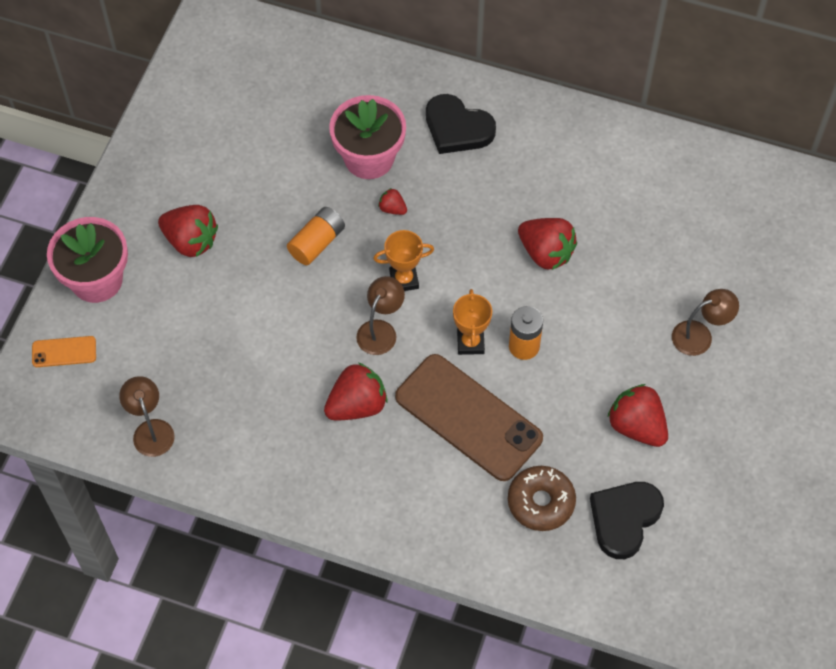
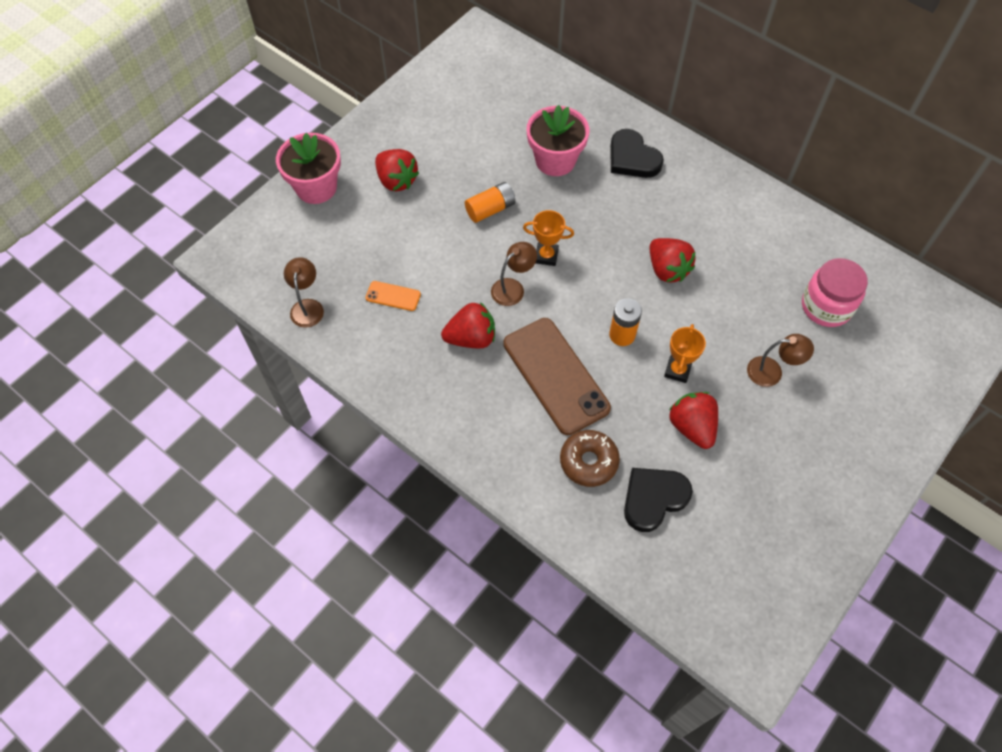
camera: 20 degrees right, 0 degrees up
orange phone [32,336,96,367] -> orange phone moved to [366,281,421,311]
red strawberry [378,188,407,215] -> none
orange trophy [453,289,492,355] -> orange trophy moved to [664,324,706,383]
none -> pink jar [802,258,868,327]

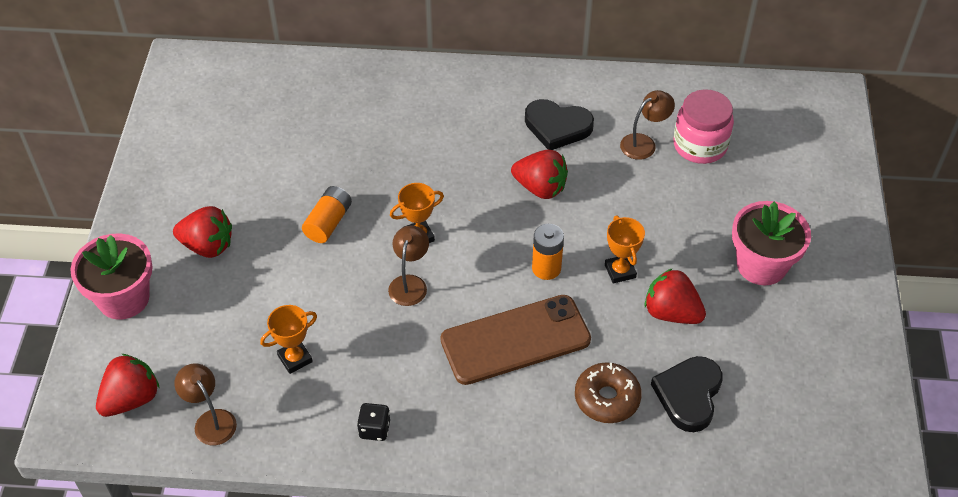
camera: 35 degrees left, 10 degrees down
orange phone [366,281,421,311] -> orange trophy [260,305,317,374]
red strawberry [441,302,495,349] -> red strawberry moved to [96,354,159,417]
brown phone [503,318,611,435] -> brown phone turned 45 degrees counterclockwise [440,295,591,385]
pink flower pot [527,105,589,176] -> pink flower pot moved to [732,201,811,285]
black heart [610,129,664,178] -> black heart moved to [525,99,594,150]
brown lamp [747,334,814,387] -> brown lamp moved to [620,90,675,160]
none -> black dice [357,403,390,441]

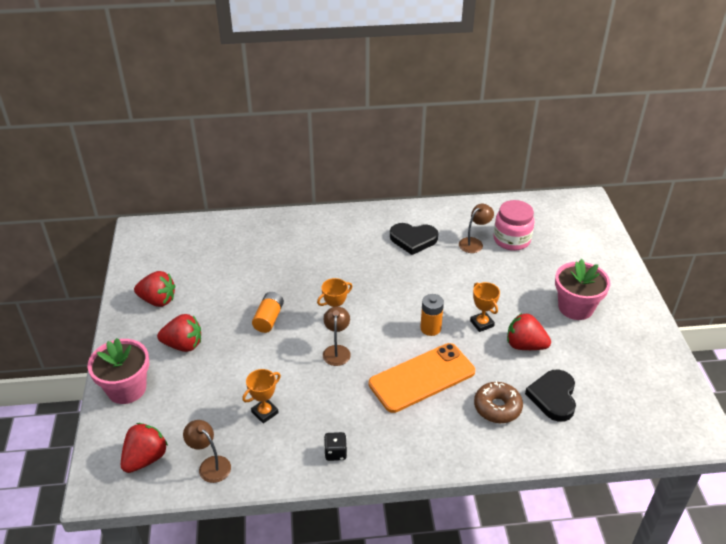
camera: 10 degrees left, 10 degrees down
brown phone [440,295,591,385] -> orange phone [369,343,475,413]
red strawberry [511,150,568,199] -> red strawberry moved to [134,271,175,307]

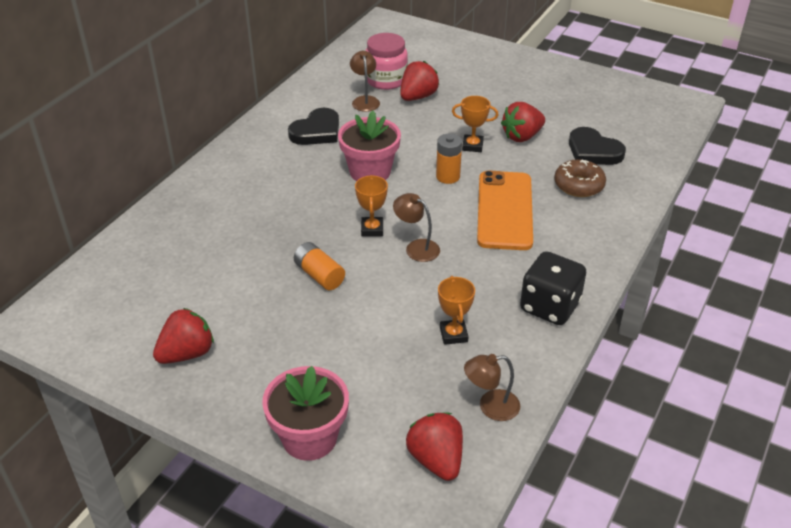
camera: 55 degrees left, 0 degrees up
red strawberry [157,314,201,352] -> red strawberry moved to [400,61,439,101]
black dice [324,432,347,461] -> black dice [520,251,586,325], size x2.01
pink flower pot [555,259,611,320] -> pink flower pot moved to [338,111,401,181]

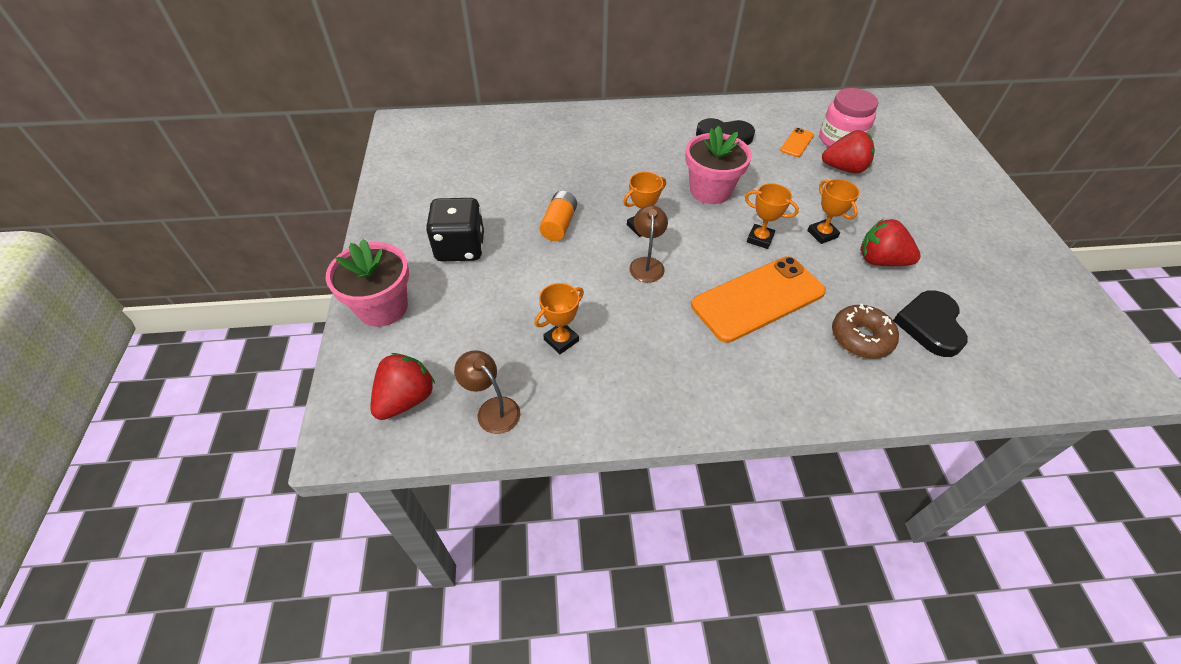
camera: 55 degrees right, 10 degrees up
red strawberry [153,308,214,364] -> none
brown lamp [350,51,380,112] -> orange phone [780,128,814,157]
orange battery [436,134,462,184] -> orange trophy [745,183,799,249]
black dice [520,251,586,325] -> black dice moved to [426,198,484,262]

